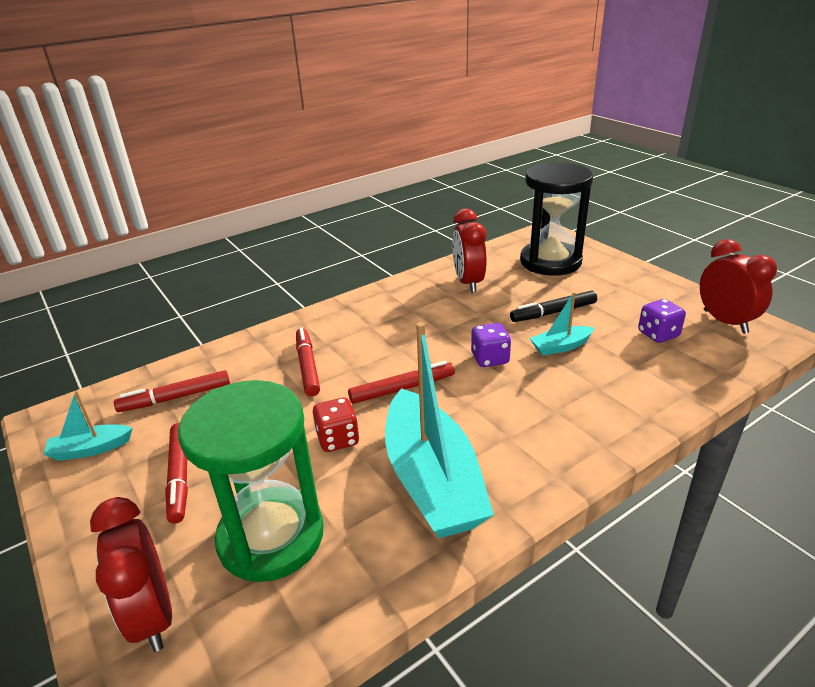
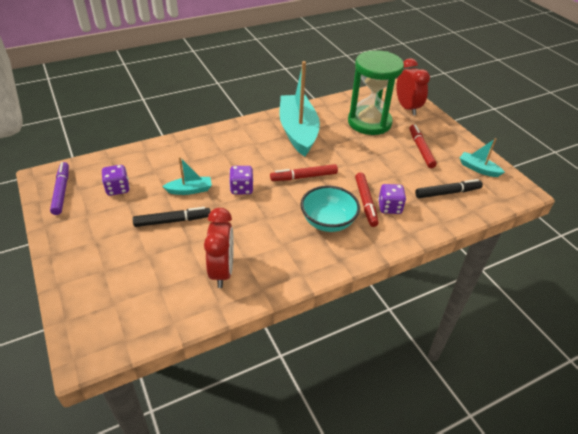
camera: 175 degrees left, 10 degrees up
turquoise boat [43,391,133,461] -> turquoise boat turned 135 degrees counterclockwise [460,138,505,177]
red marker [114,370,230,412] -> black marker [415,179,483,198]
red dice [313,398,360,452] -> none
black hourglass [520,162,593,276] -> none
red clock [700,239,777,334] -> purple marker [50,162,69,215]
none -> turquoise bowl [300,185,360,232]
none -> purple dice [378,184,406,214]

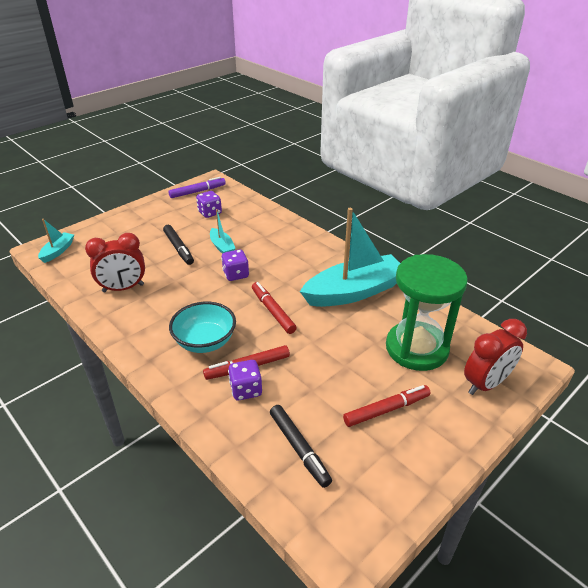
camera: 75 degrees right, 5 degrees down
turquoise boat [460,138,505,177] -> turquoise boat moved to [38,219,74,263]

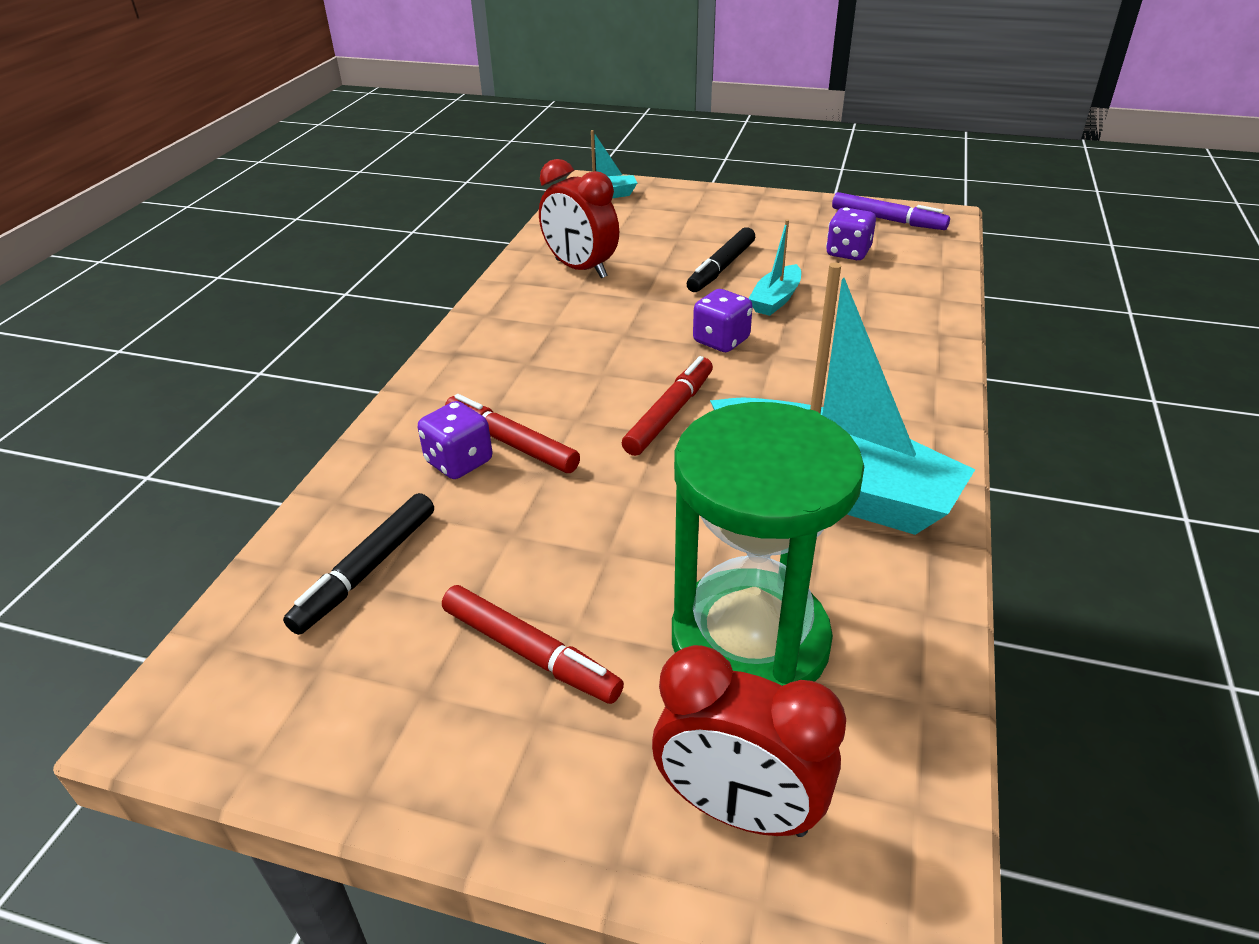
camera: 60 degrees right, 0 degrees up
turquoise bowl [169,302,236,353] -> none

